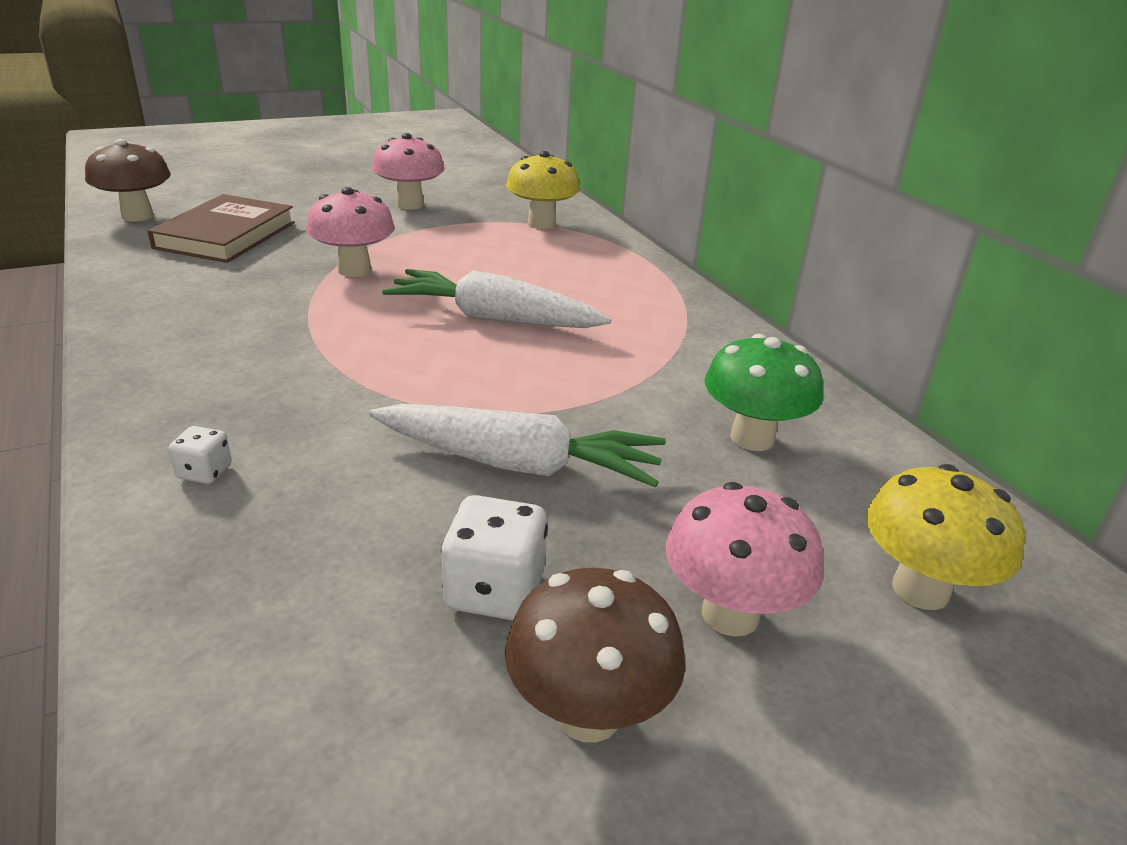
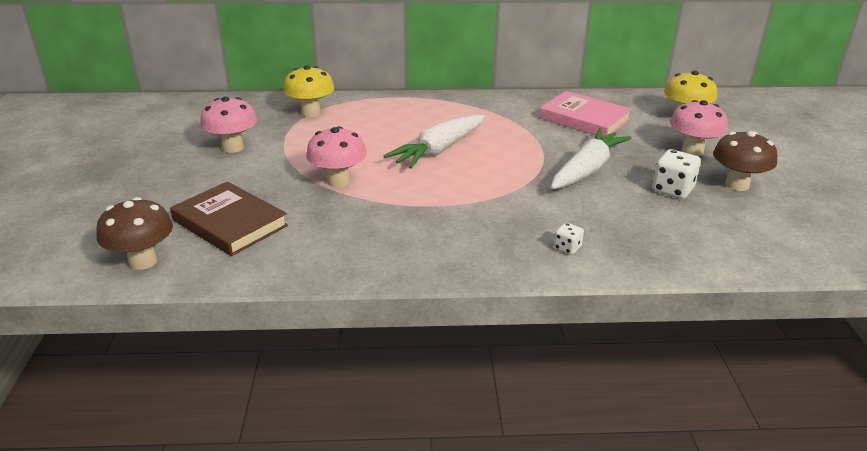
camera: 65 degrees left, 0 degrees up
green mushroom [705,334,823,451] -> pink book [539,91,632,137]

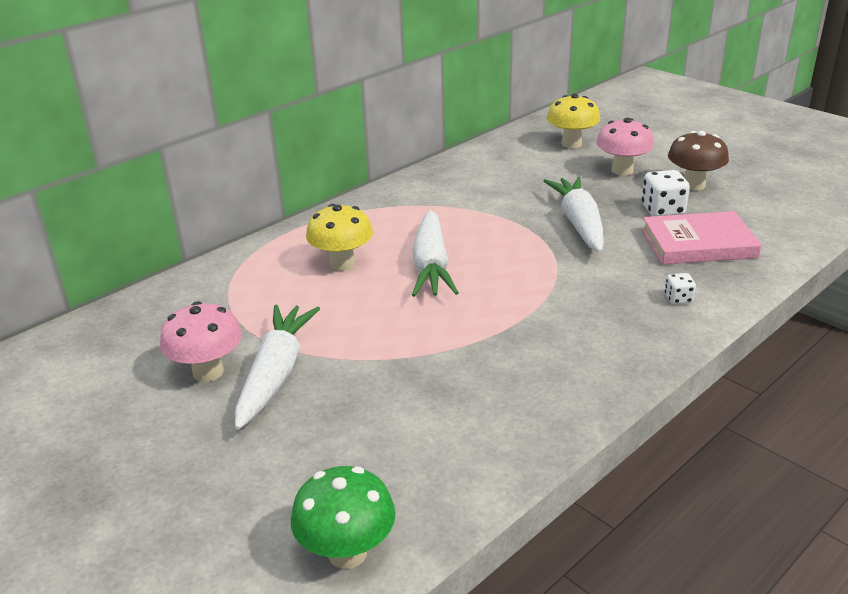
camera: 40 degrees left, 0 degrees up
brown mushroom [96,197,173,270] -> green mushroom [291,466,396,569]
brown book [170,181,288,256] -> none
yellow mushroom [283,65,334,117] -> yellow mushroom moved to [306,204,373,271]
pink mushroom [306,126,367,187] -> none
pink book [539,91,632,137] -> pink book moved to [642,211,762,265]
none -> white carrot [235,304,320,430]

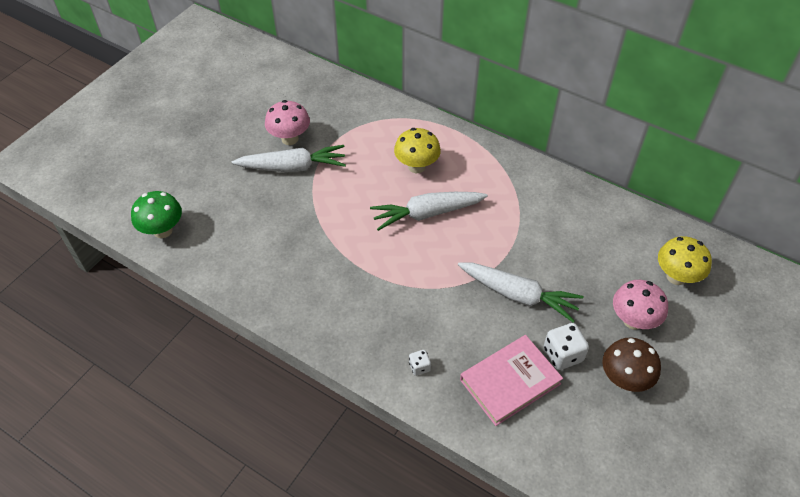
camera: 75 degrees right, 20 degrees up
white carrot [544,177,604,252] -> white carrot turned 45 degrees clockwise [458,263,584,323]
pink book [642,211,762,265] -> pink book turned 75 degrees clockwise [460,335,563,426]

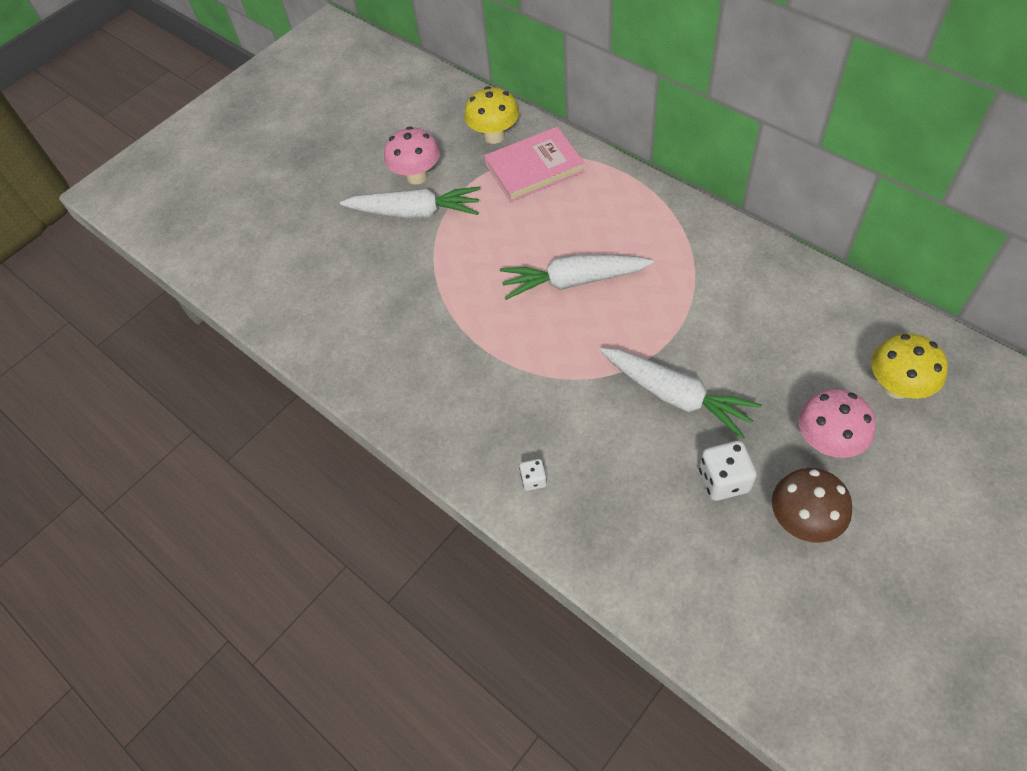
camera: 15 degrees right, 5 degrees up
green mushroom [131,191,182,238] -> none
yellow mushroom [394,128,441,173] -> yellow mushroom moved to [464,86,519,144]
pink book [460,335,563,426] -> pink book moved to [484,127,585,202]

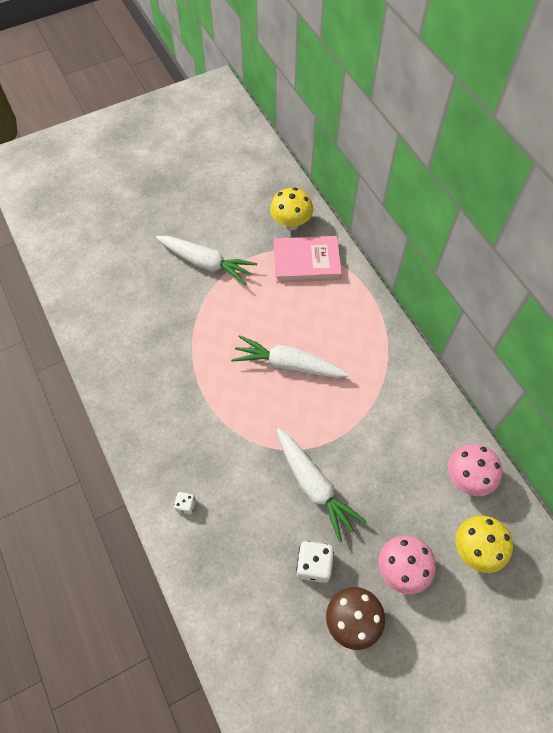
camera: 15 degrees right, 5 degrees up
pink mushroom [384,126,440,185] -> pink mushroom moved to [448,444,502,496]

